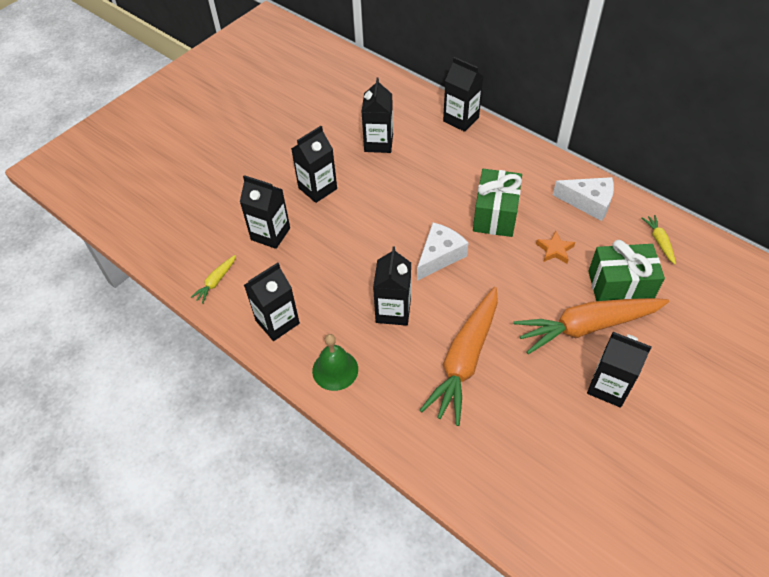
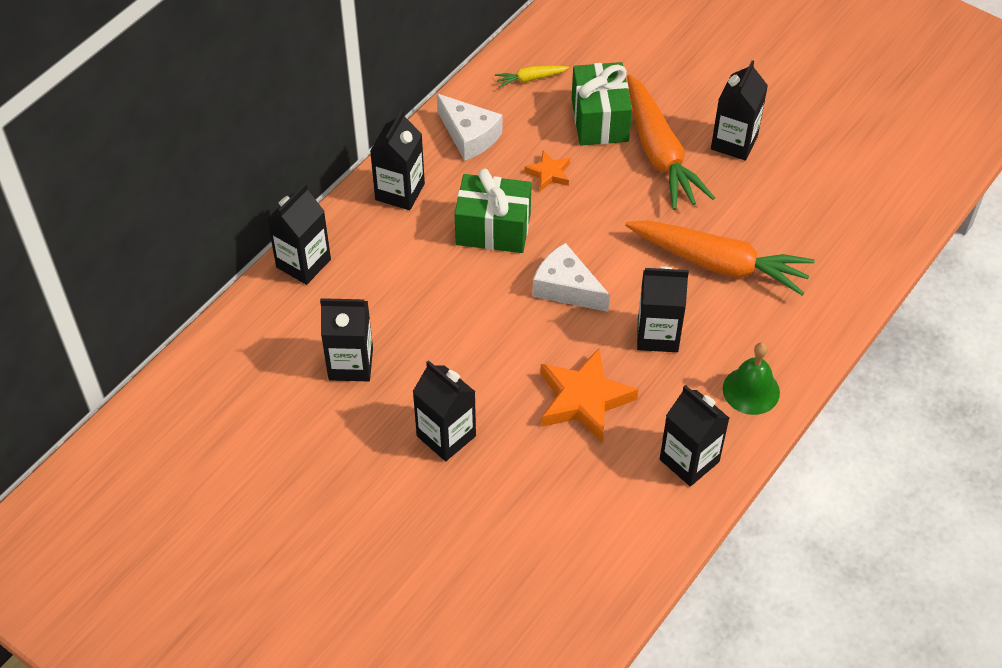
camera: 95 degrees left, 0 degrees up
yellow carrot [190,255,236,304] -> none
black carton [240,175,290,249] -> black carton moved to [370,110,425,210]
white cheese [553,177,614,221] -> white cheese turned 120 degrees clockwise [437,94,502,161]
none -> orange star [541,349,638,443]

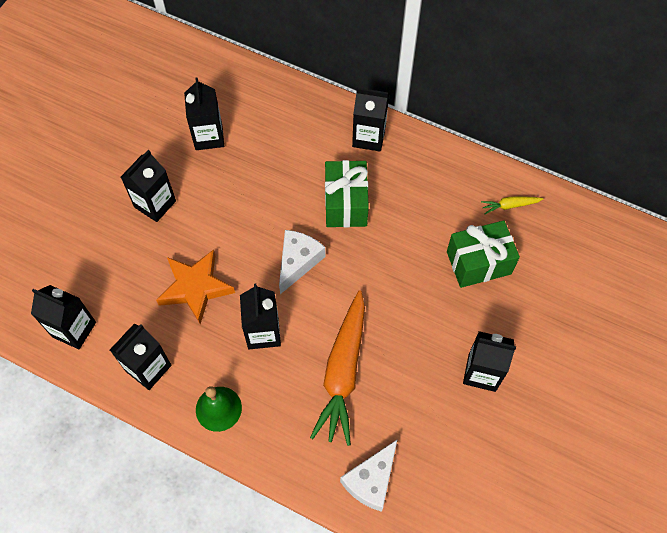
camera: 80 degrees right, 10 degrees up
black carton [267,183,331,285] -> black carton moved to [31,285,96,349]
white cheese [437,94,502,161] -> white cheese moved to [340,440,397,512]
yellow carrot [495,66,569,88] -> yellow carrot turned 75 degrees counterclockwise [481,196,544,214]
orange star [524,150,570,191] -> none
orange carrot [627,75,715,210] -> none

